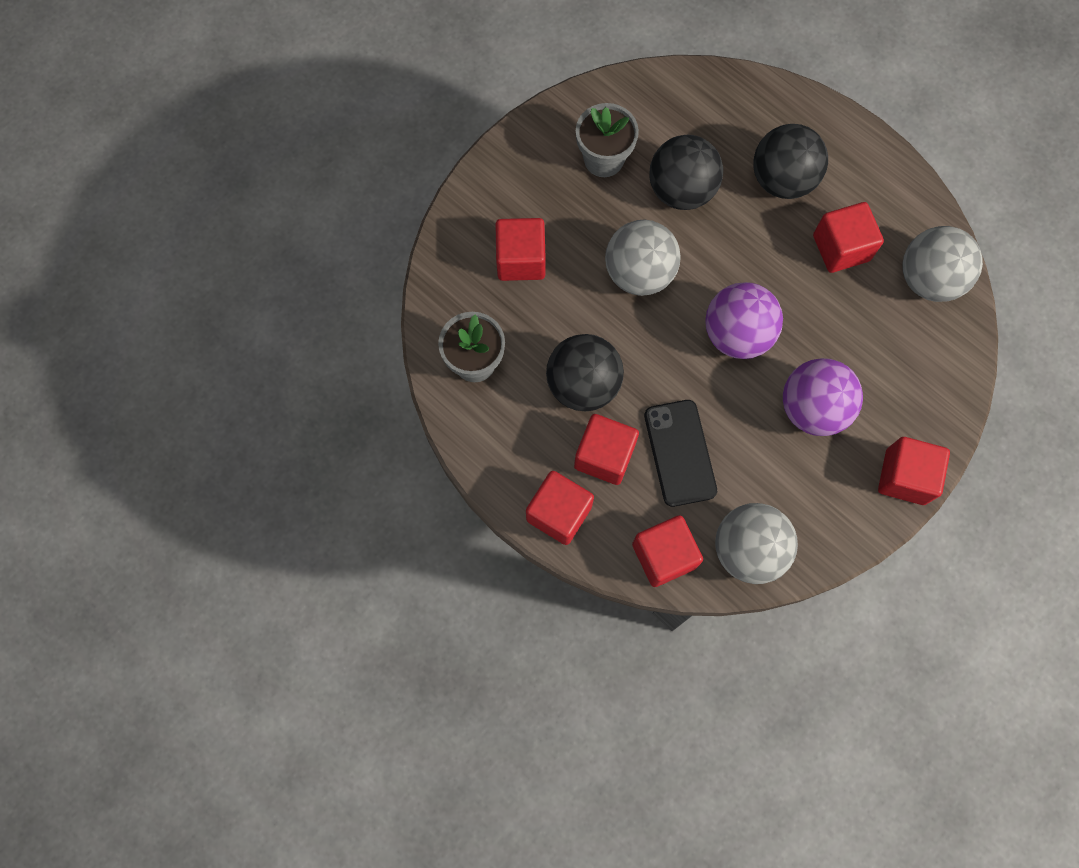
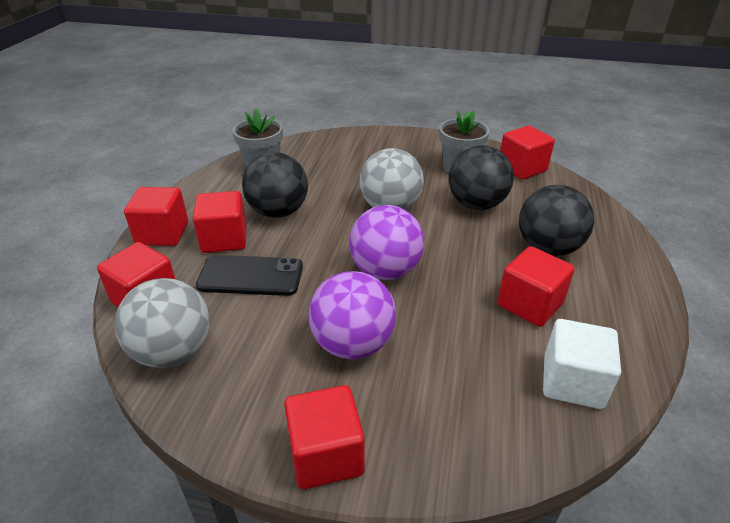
camera: 60 degrees right, 35 degrees down
red cube [496,218,546,281] -> red cube moved to [500,126,555,179]
black phone [644,400,717,507] -> black phone turned 45 degrees clockwise [196,255,303,296]
grey ball [902,226,983,302] -> white cube [543,319,621,409]

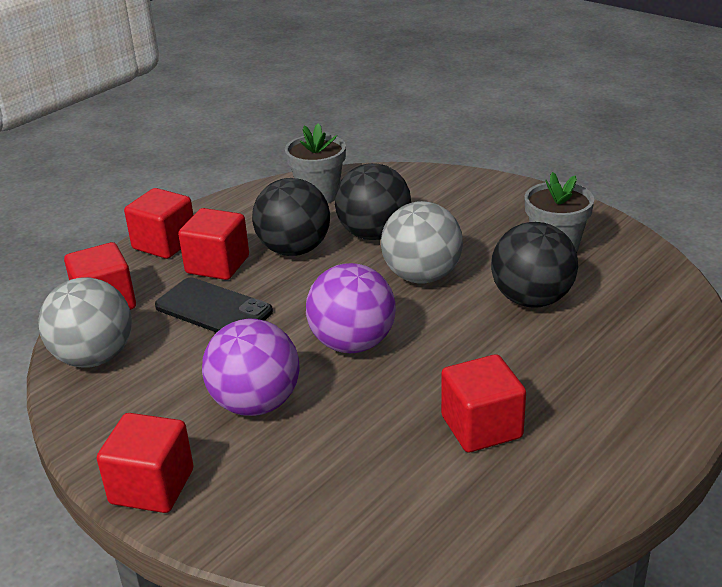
camera: 30 degrees right, 5 degrees down
red cube [500,126,555,179] -> none
black ball [519,185,594,256] -> black ball moved to [335,163,411,240]
white cube [543,319,621,409] -> none

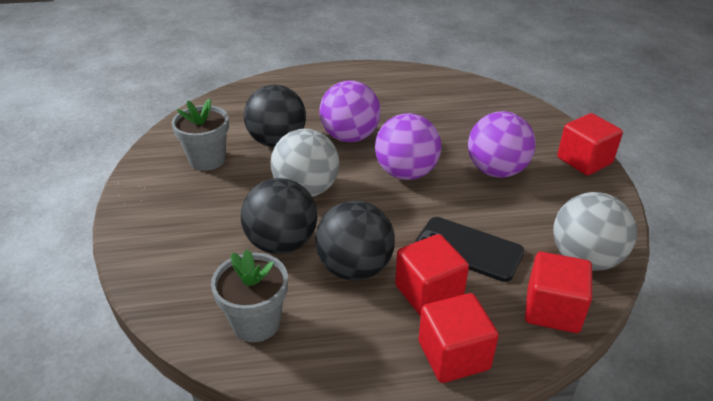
camera: 140 degrees left, 5 degrees up
black phone [155,278,273,333] -> black phone turned 45 degrees counterclockwise [415,217,524,282]
red cube [441,354,526,452] -> none
none -> purple ball [319,80,381,142]

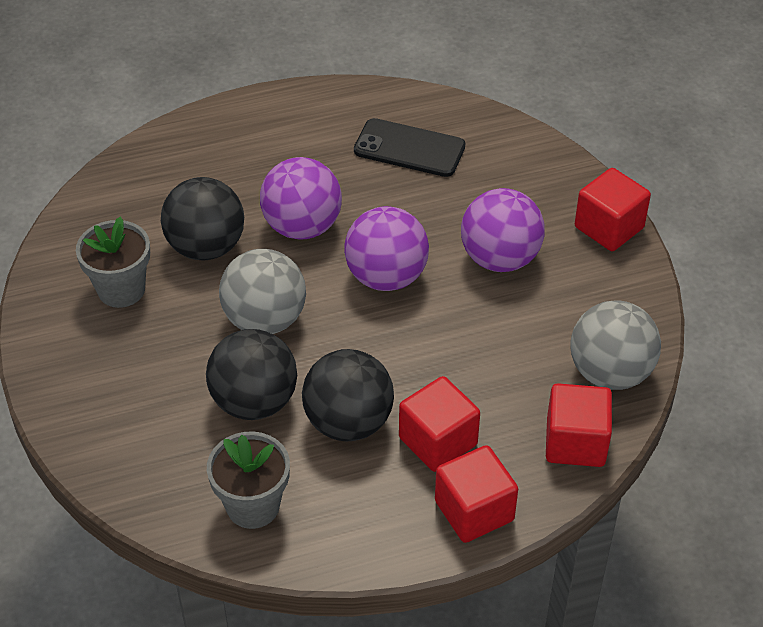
camera: 10 degrees left, 10 degrees up
black phone [415,217,524,282] -> black phone moved to [354,118,465,177]

